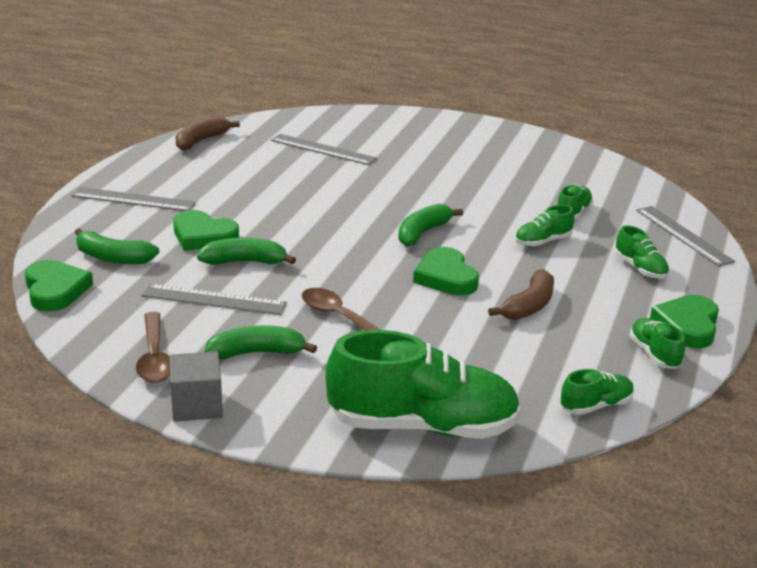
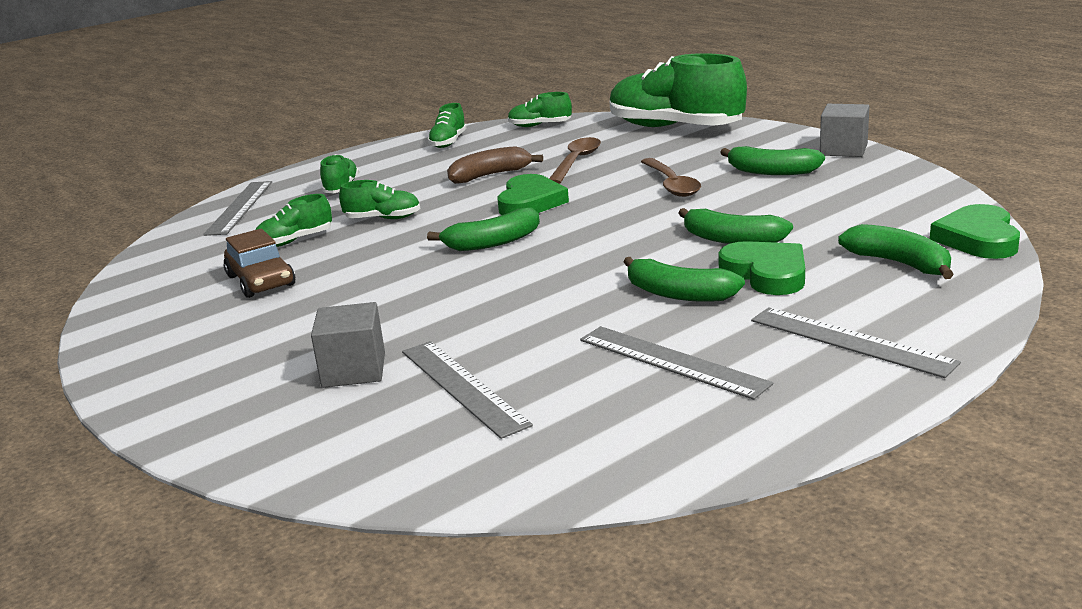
camera: 145 degrees left, 5 degrees down
brown spoon [136,312,170,383] -> brown spoon moved to [549,137,601,184]
grey ruler [142,284,287,315] -> grey ruler moved to [580,326,773,400]
brown banana [175,116,240,150] -> none
green heart [650,295,719,349] -> none
none -> brown car [224,229,295,298]
none -> grey cube [311,302,385,388]
none -> green banana [624,257,745,302]

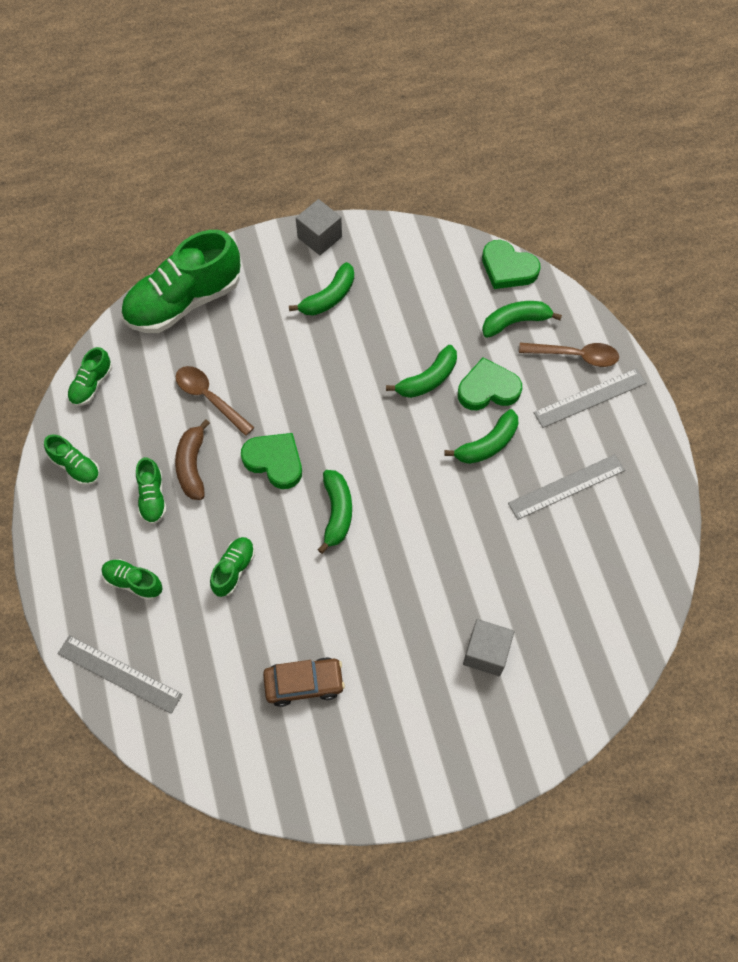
camera: 70 degrees left, 40 degrees up
green shoe [255,194,332,247] -> green shoe moved to [136,457,167,525]
grey ruler [402,341,533,439] -> none
brown spoon [641,158,701,197] -> brown spoon moved to [519,343,619,367]

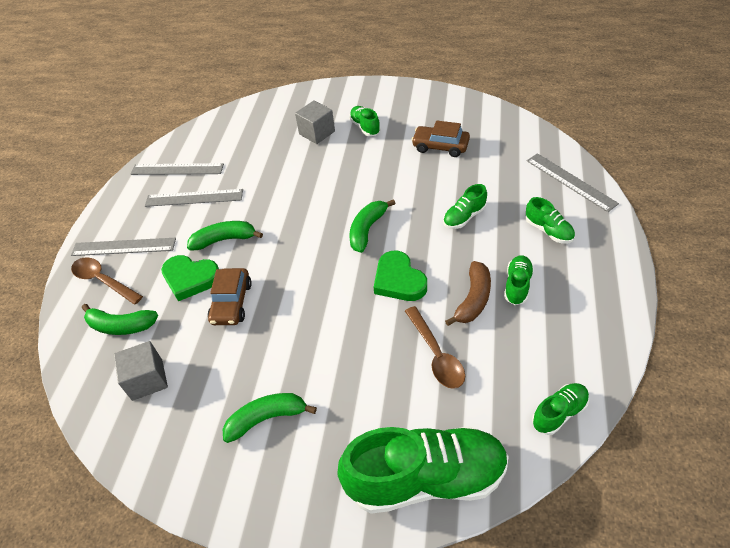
camera: 150 degrees left, 15 degrees down
green shoe [44,435,100,485] -> green shoe moved to [349,106,381,136]
grey cube [296,199,342,255] -> grey cube moved to [114,341,168,401]
green banana [386,345,457,398] -> brown car [208,268,252,325]
green heart [482,240,541,289] -> none
none -> grey ruler [130,163,224,175]

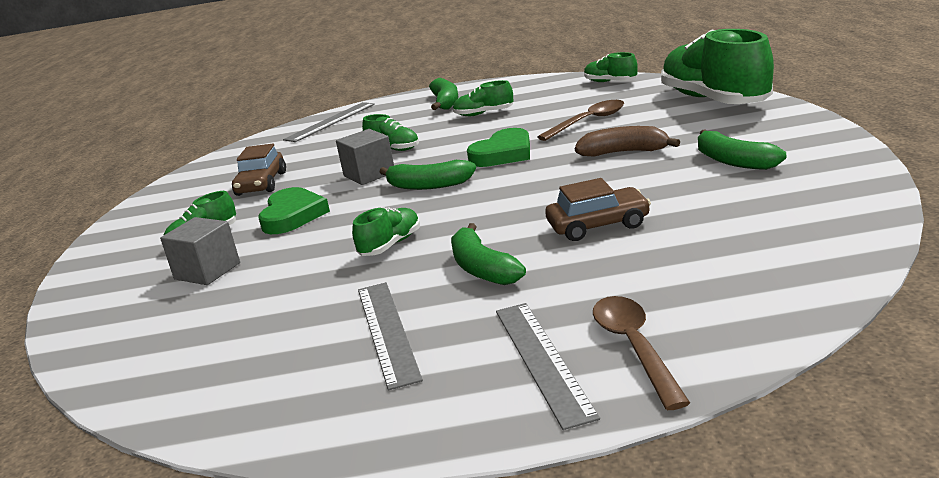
camera: 105 degrees left, 25 degrees down
brown spoon [71,257,143,305] -> brown spoon turned 150 degrees clockwise [593,296,690,410]
green banana [82,304,158,335] -> green banana moved to [429,78,458,110]
grey cube [114,341,168,401] -> grey cube moved to [336,129,394,185]
grey ruler [130,163,224,175] -> none
green heart [161,255,219,301] -> green heart moved to [259,187,330,234]
brown banana [445,261,491,326] -> brown banana moved to [575,126,680,157]
green shoe [525,197,575,243] -> green shoe moved to [352,207,420,256]

